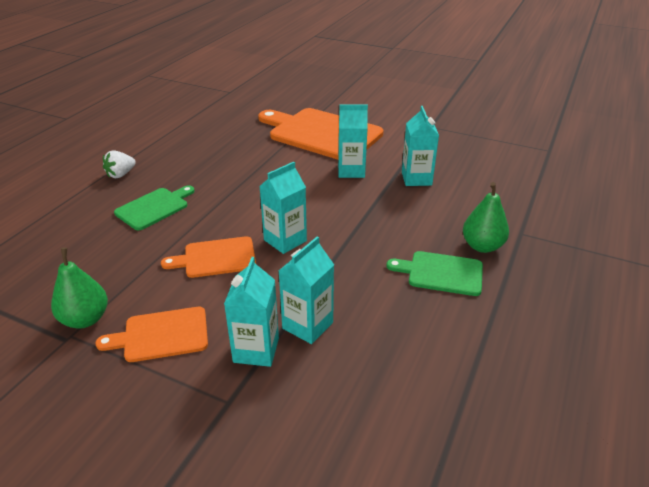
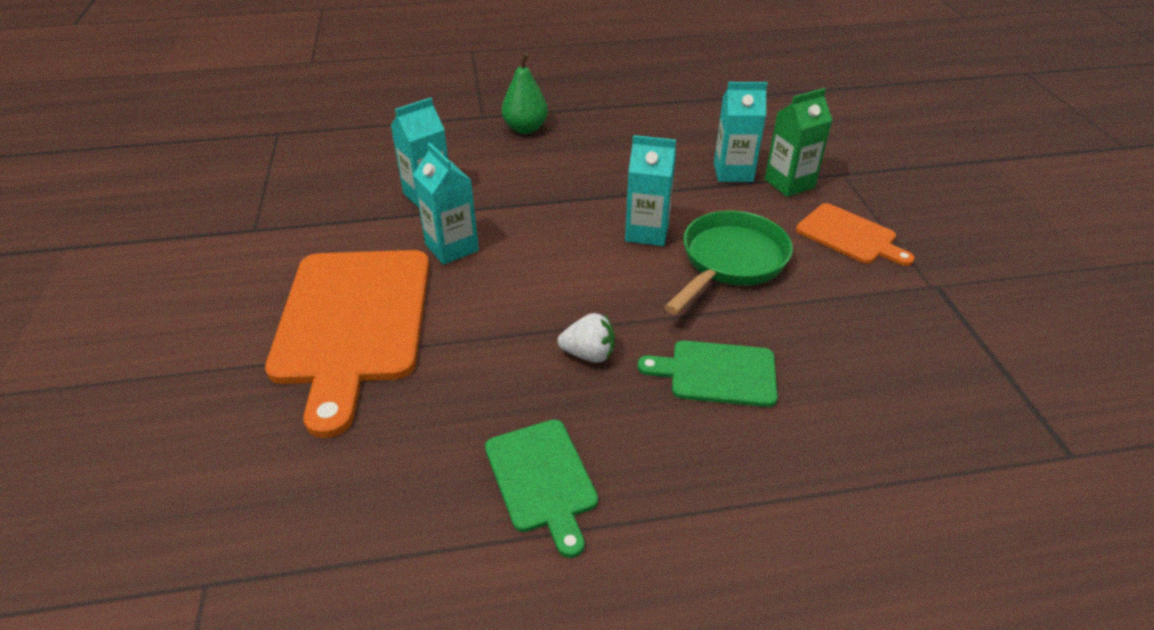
camera: 125 degrees left, 5 degrees up
green pear [51,248,108,329] -> none
white strawberry [103,150,136,178] -> white strawberry moved to [557,313,615,362]
orange cutting board [161,236,256,278] -> green pan [664,211,793,315]
turquoise carton [224,257,279,367] -> green carton [765,88,832,197]
green cutting board [387,251,483,296] -> green cutting board moved to [485,419,598,558]

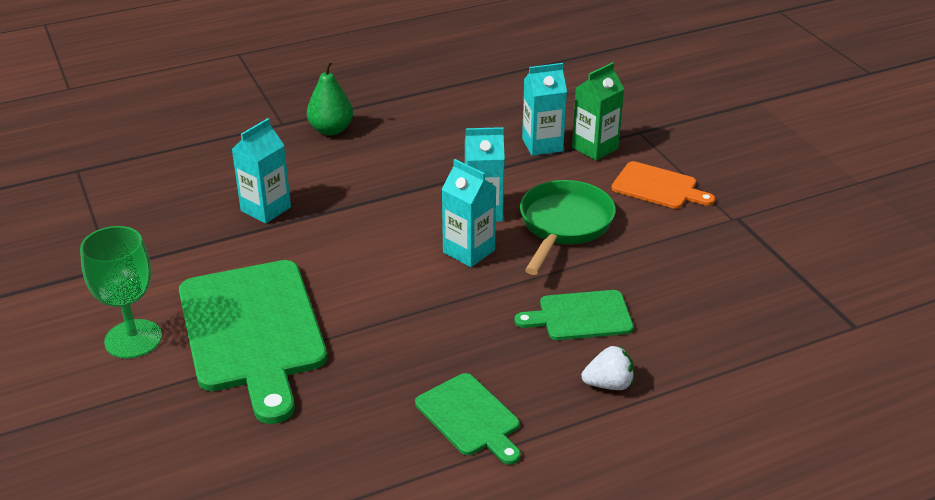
camera: 15 degrees left, 5 degrees down
orange cutting board [265,250,429,438] -> green cutting board [179,260,327,424]
turquoise carton [413,143,479,265] -> turquoise carton moved to [441,159,496,267]
white strawberry [557,313,615,362] -> white strawberry moved to [581,345,634,390]
none -> green goblet [80,226,162,359]

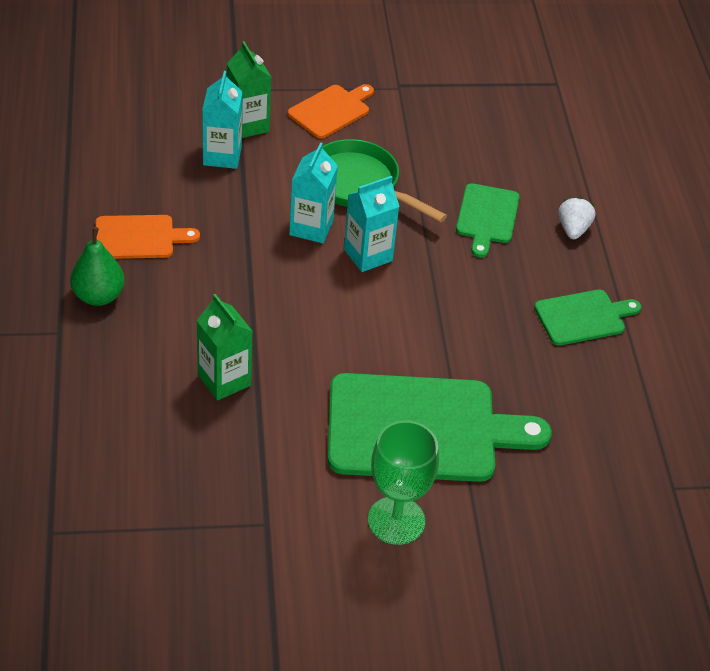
camera: 75 degrees left, 10 degrees up
turquoise carton [232,118,291,224] -> green carton [196,294,253,401]
none -> orange cutting board [95,215,200,259]

